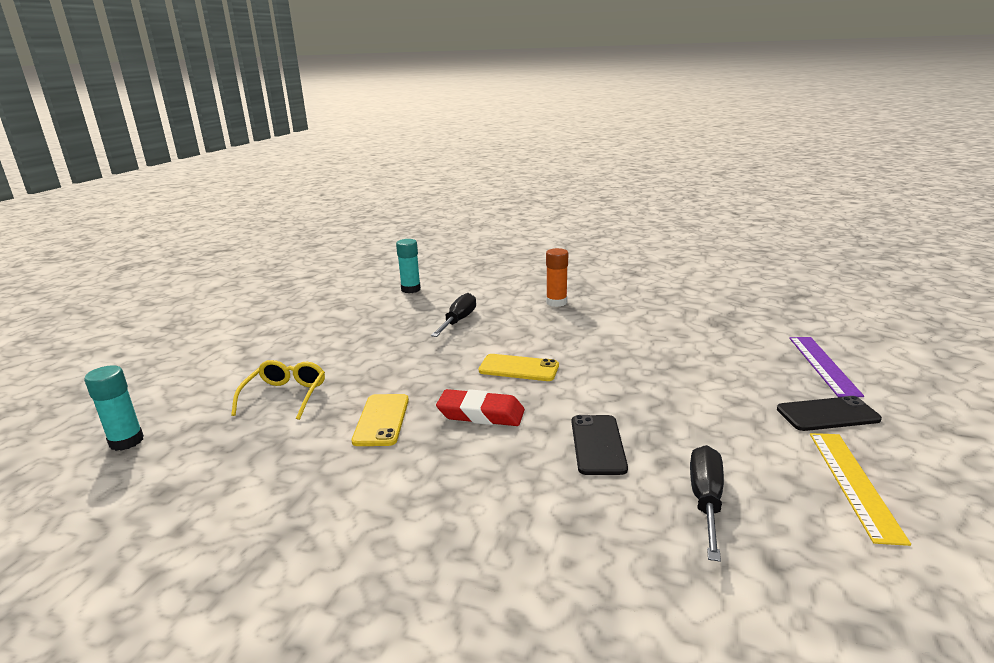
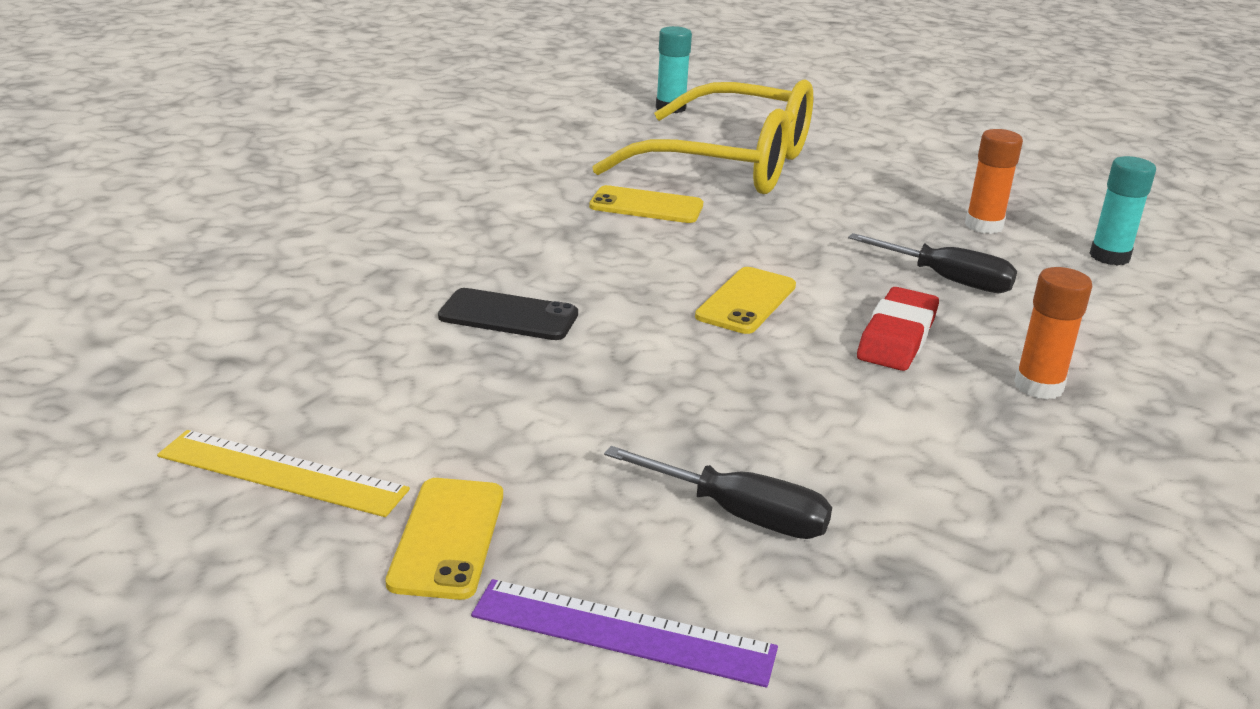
camera: 100 degrees right, 5 degrees up
yellow glasses [231,360,325,420] -> yellow glasses [592,80,813,194], size x2.17
red eraser [436,389,525,426] -> red eraser moved to [857,287,939,371]
black screwdriver [690,445,724,562] -> black screwdriver moved to [604,446,832,539]
black phone [777,396,882,431] -> yellow phone [386,478,503,600]
none -> orange glue stick [965,129,1023,234]

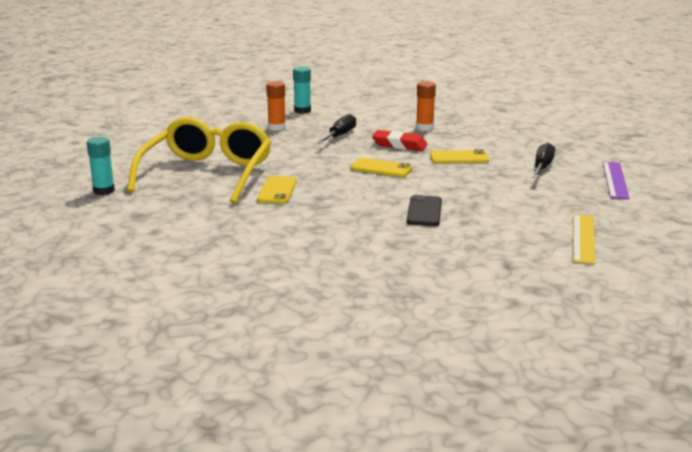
camera: 95 degrees left, 5 degrees down
yellow phone [386,478,503,600] -> yellow phone moved to [430,149,489,163]

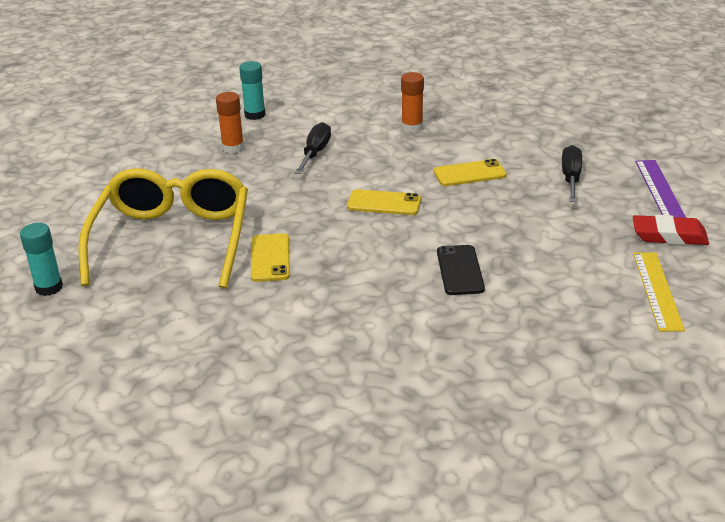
camera: 10 degrees left, 10 degrees up
red eraser [372,130,427,151] -> red eraser moved to [633,215,709,245]

